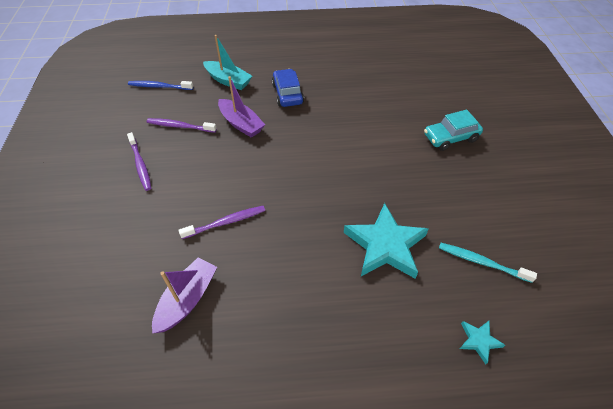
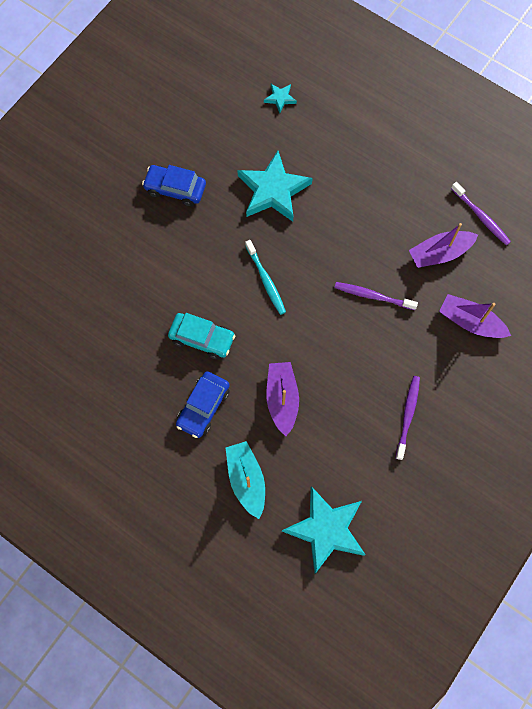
camera: 140 degrees left, 20 degrees up
blue toothbrush [128,81,193,90] -> turquoise star [282,486,366,574]
purple toothbrush [147,118,217,133] -> purple toothbrush moved to [451,182,511,245]
turquoise car [424,110,483,151] -> turquoise car moved to [168,313,235,359]
turquoise toothbrush [439,243,537,283] -> turquoise toothbrush moved to [245,240,286,315]
none -> blue car [142,165,206,207]
none -> purple boat [439,294,511,338]

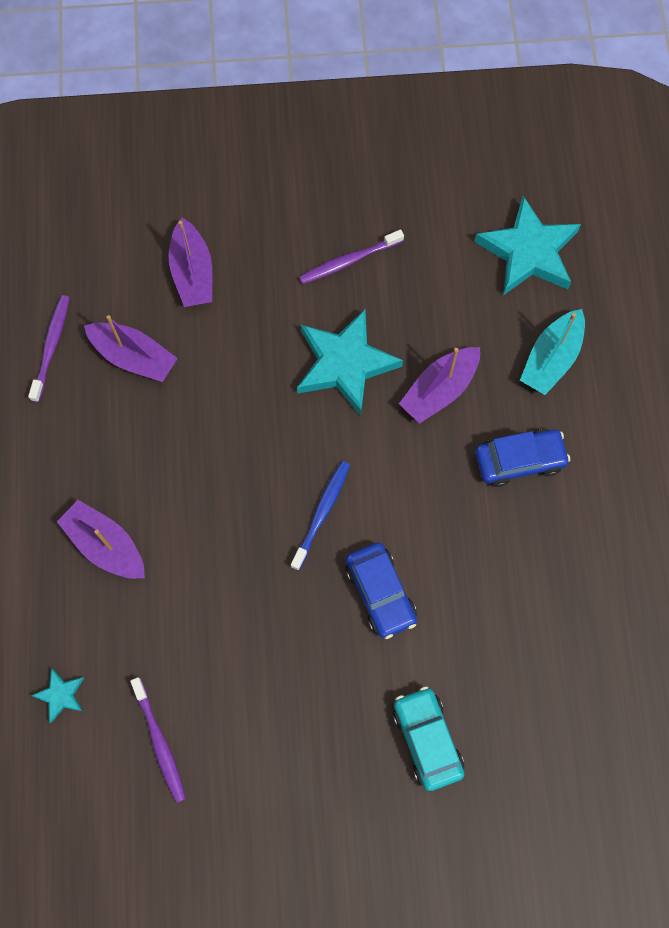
camera: 130 degrees left, 0 degrees up
blue car [142,165,206,207] -> blue car moved to [345,543,417,639]
turquoise car [168,313,235,359] -> turquoise car moved to [393,686,464,791]
turquoise star [237,151,313,222] -> turquoise star moved to [297,309,403,416]
turquoise toothbrush [245,240,286,315] -> blue toothbrush [291,461,350,571]
purple toothbrush [334,282,418,310] -> purple toothbrush moved to [130,677,186,803]
none -> purple boat [57,500,145,579]

